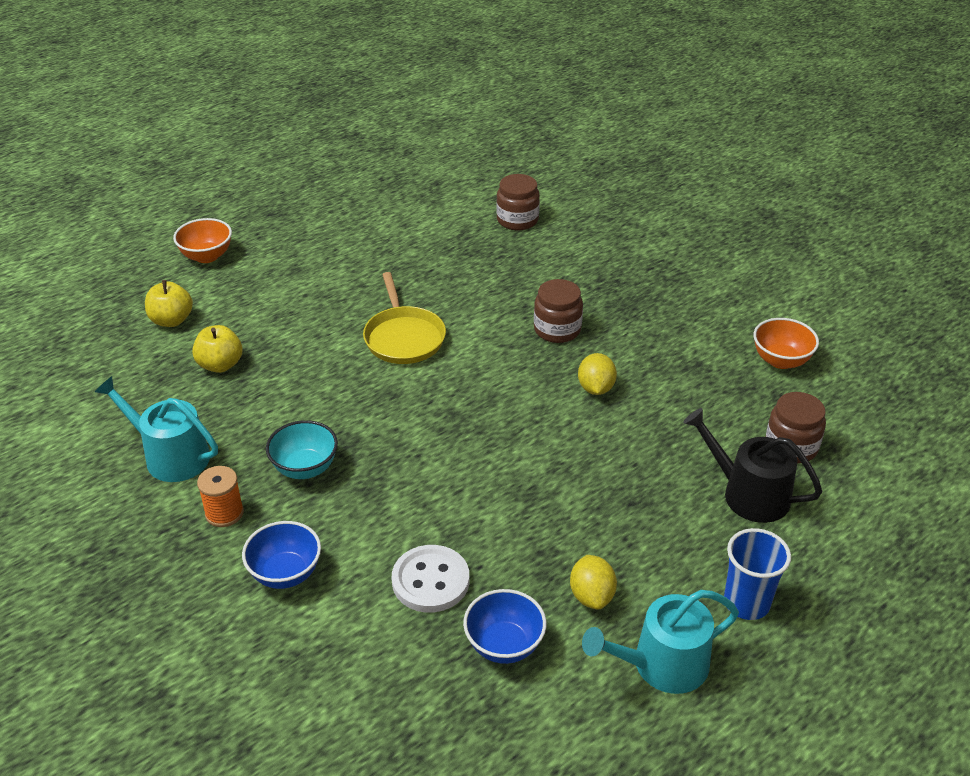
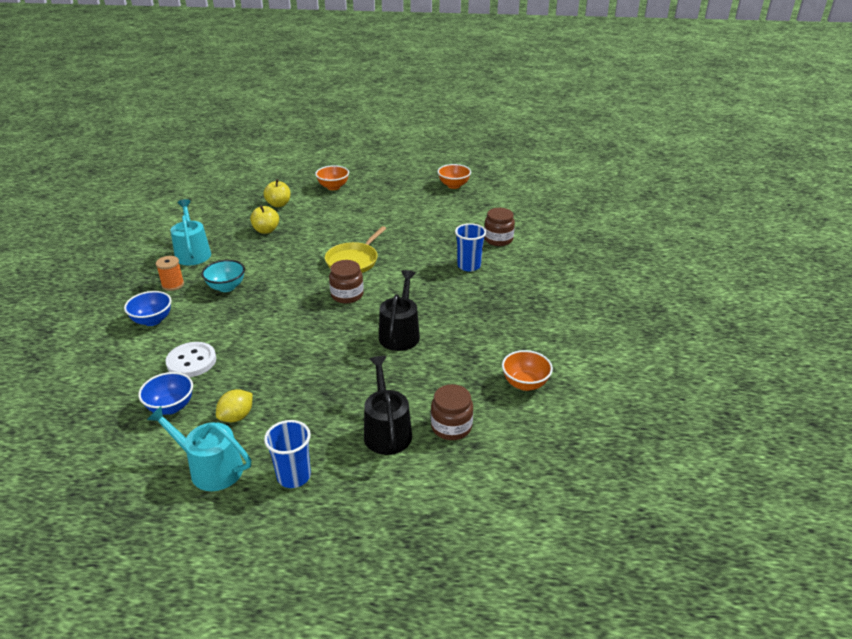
camera: 45 degrees right, 5 degrees down
brown jar [534,279,583,343] -> brown jar moved to [329,260,364,303]
yellow lemon [578,353,617,395] -> black watering can [379,270,420,351]
none -> orange bowl [437,164,471,189]
none -> blue cup [455,223,486,272]

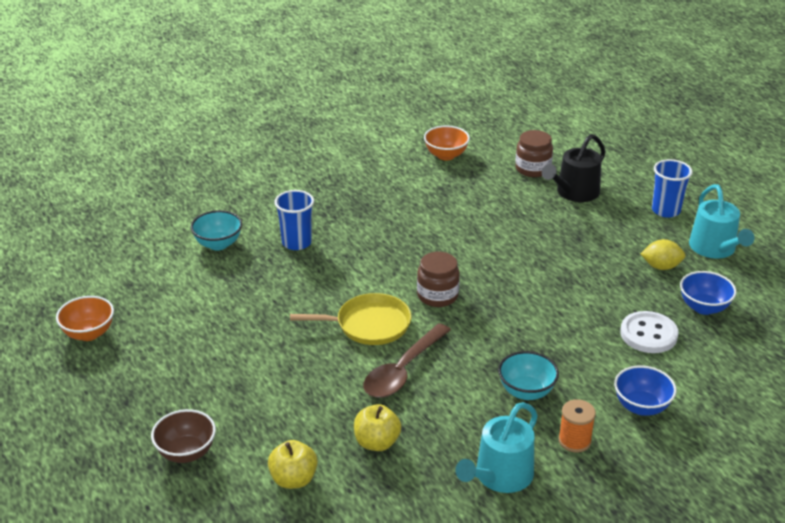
camera: 125 degrees left, 0 degrees up
orange bowl [315,165,349,190] -> brown bowl [151,409,216,463]
black watering can [379,270,420,351] -> none
brown jar [484,208,515,246] -> turquoise bowl [191,210,242,250]
none -> brown spoon [364,323,451,398]

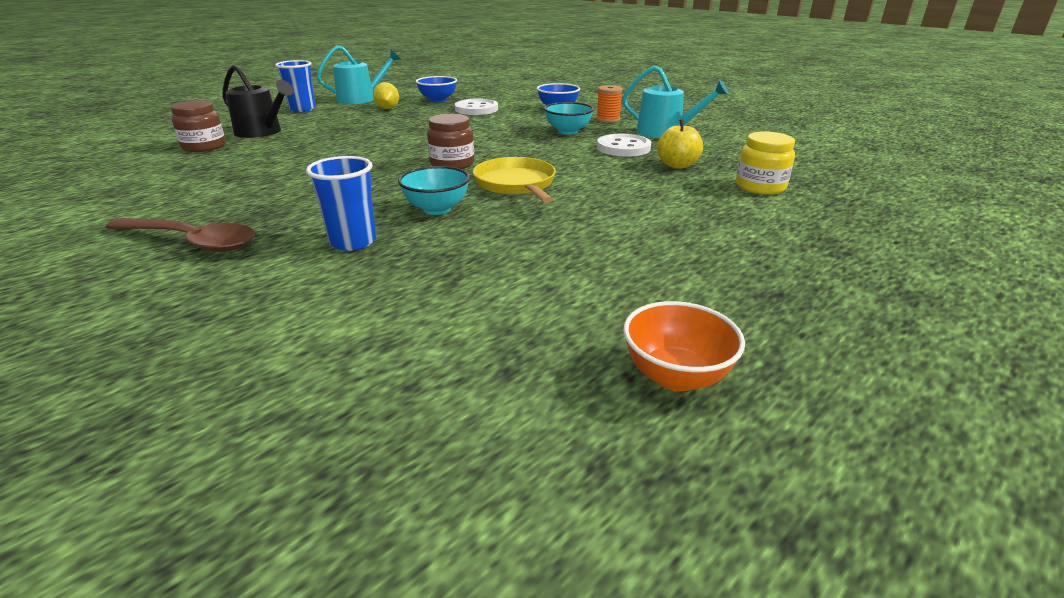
camera: 105 degrees left, 5 degrees down
brown bowl [151,409,216,463] -> none
turquoise bowl [191,210,242,250] -> turquoise bowl moved to [398,166,470,215]
yellow apple [268,440,318,489] -> yellow jar [736,131,795,195]
brown spoon [364,323,451,398] -> brown spoon moved to [105,218,255,252]
orange bowl [424,126,470,161] -> none
none -> white button [597,134,651,157]

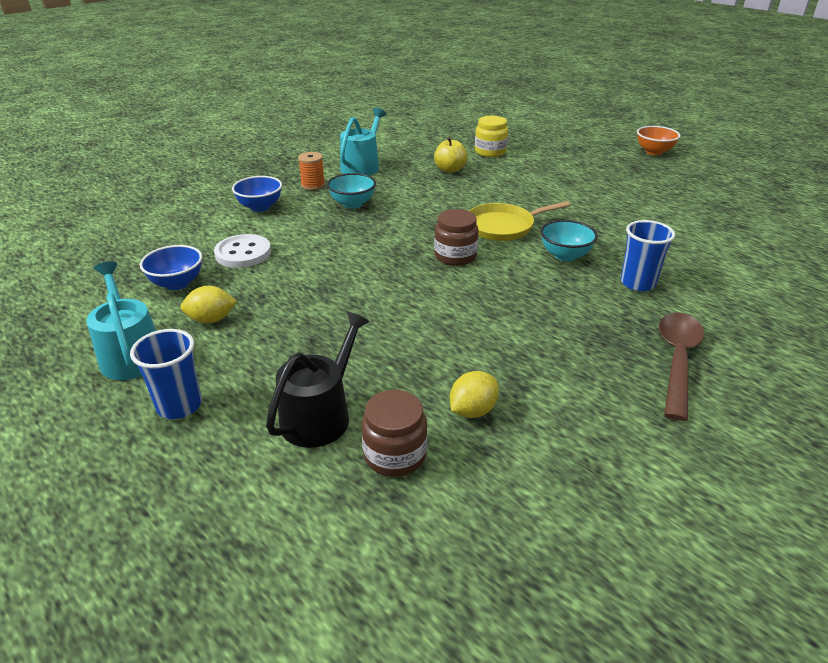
camera: 90 degrees left, 5 degrees up
white button [597,134,651,157] -> none
orange bowl [623,301,745,391] -> orange bowl moved to [637,126,680,155]
none -> yellow lemon [450,371,499,418]

